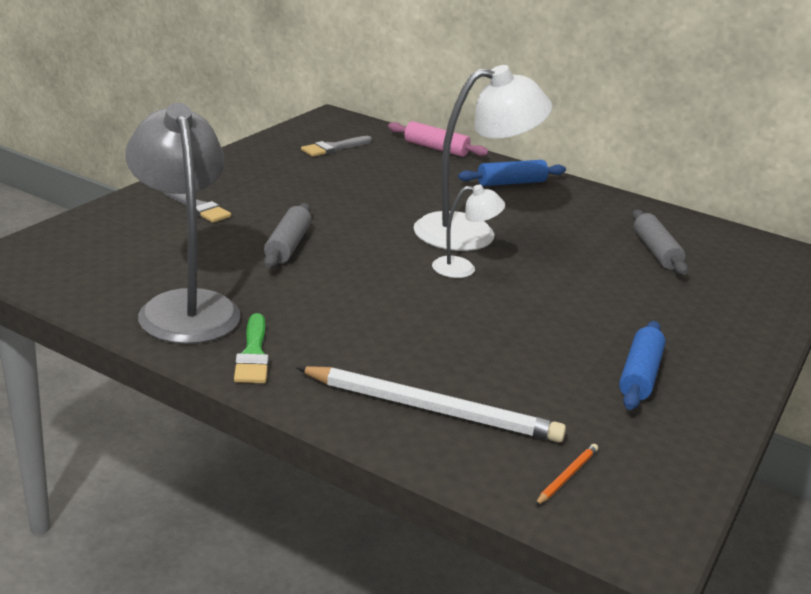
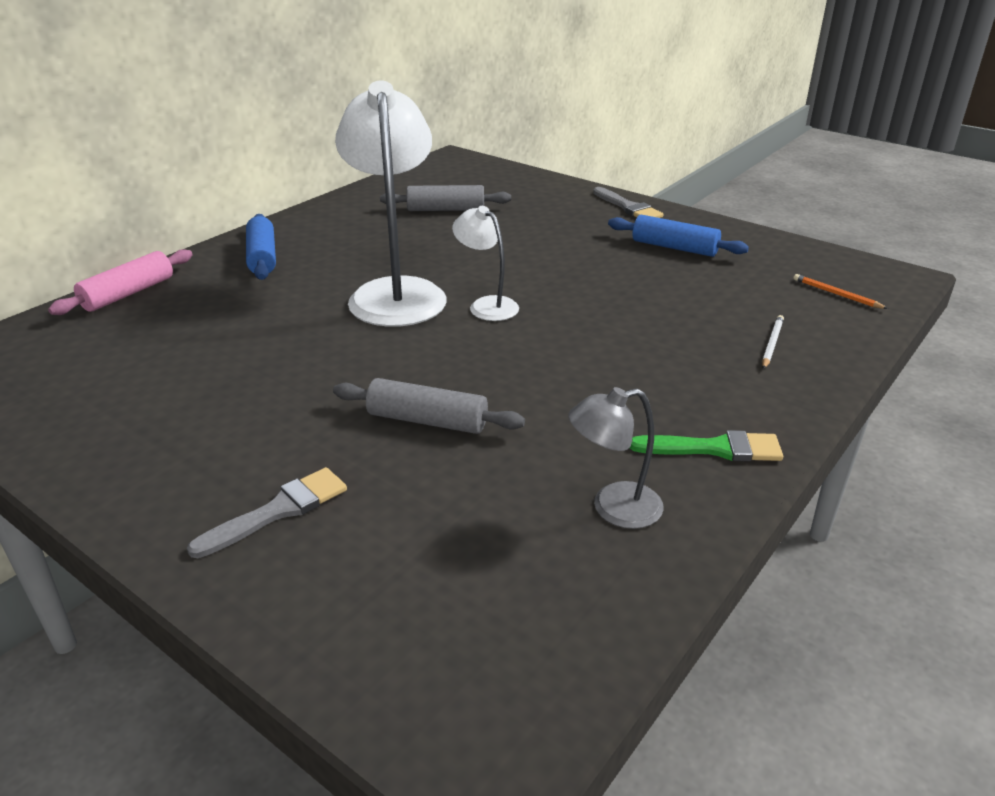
camera: 80 degrees left, 5 degrees up
grey lamp [125,103,241,344] -> grey lamp [568,387,664,529], size x0.50
white pencil [296,366,566,443] -> white pencil [762,315,784,369], size x0.41
grey brush [301,136,372,157] -> grey brush moved to [593,187,663,218]
white lamp [432,184,505,278] -> white lamp turned 45 degrees counterclockwise [452,206,519,321]

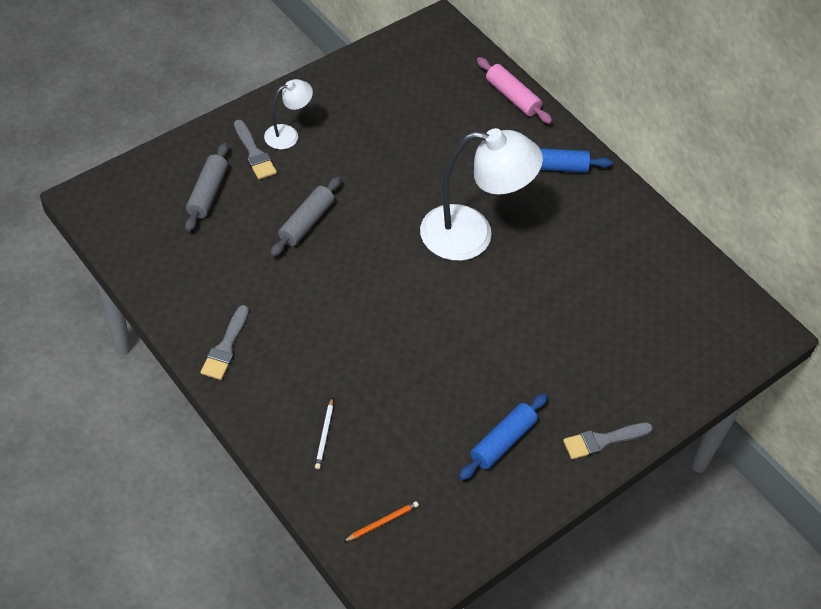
camera: 100 degrees right, 20 degrees up
grey rolling pin [380,185,511,211] -> grey rolling pin moved to [185,143,229,232]
white lamp [452,206,519,321] -> white lamp moved to [264,79,313,149]
grey lamp [568,387,664,529] -> none
green brush [630,430,783,462] -> grey brush [200,305,249,380]
white pencil [762,315,784,369] -> white pencil turned 60 degrees clockwise [315,397,333,469]

